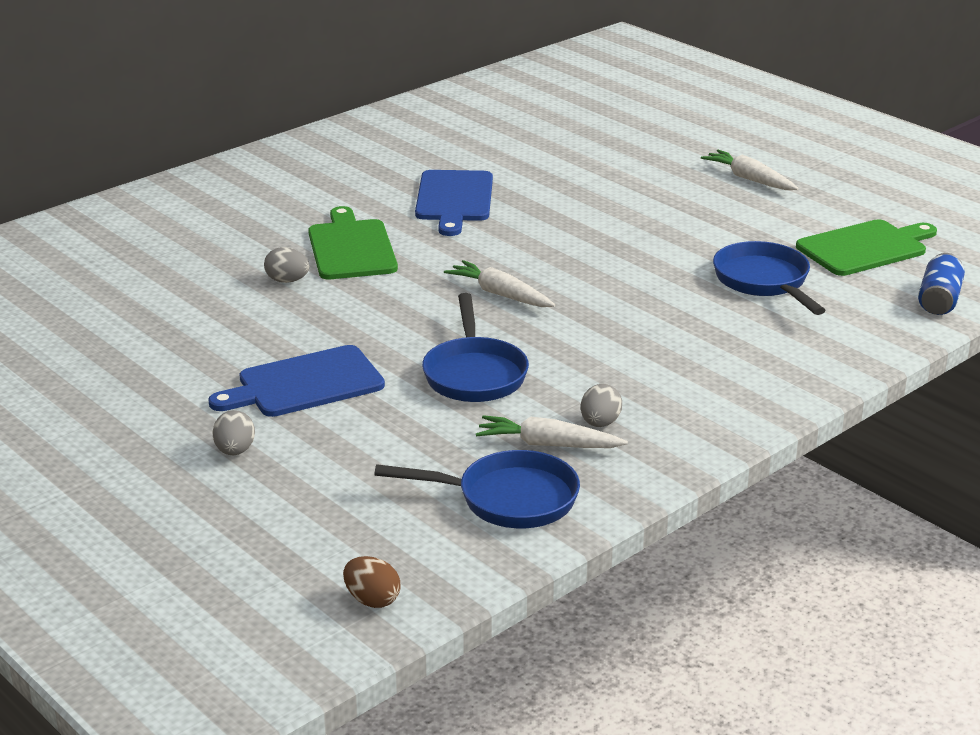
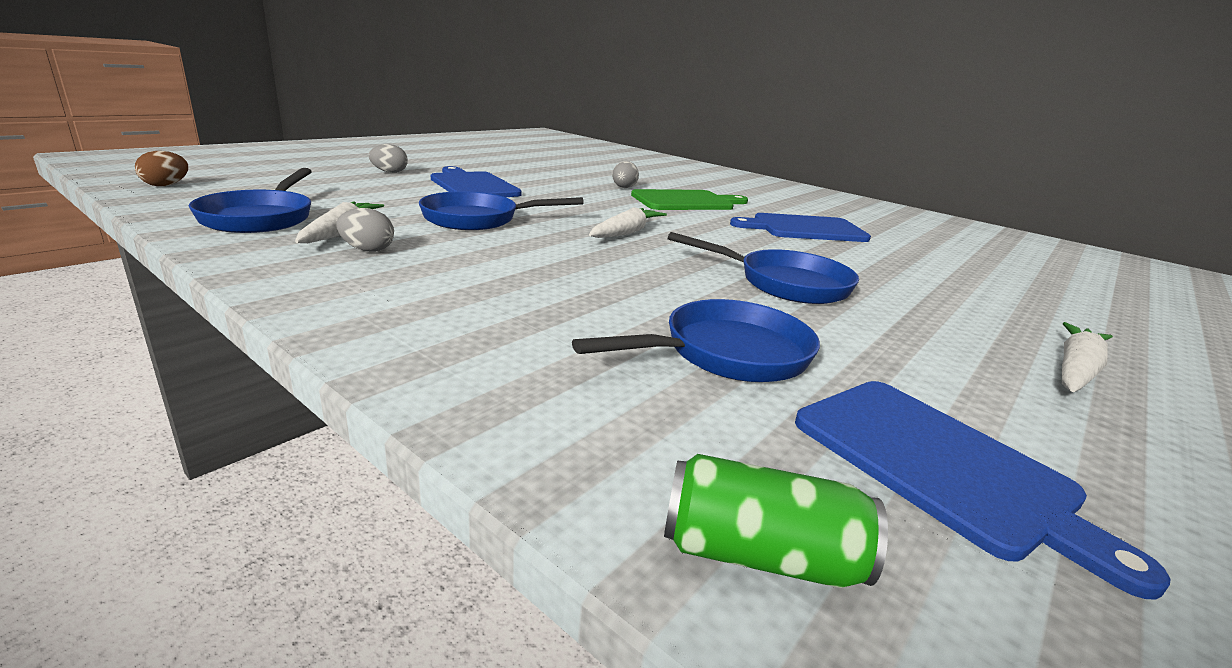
camera: 80 degrees right, 5 degrees down
green cutting board [796,219,937,276] -> blue cutting board [795,381,1171,600]
blue can [918,253,965,315] -> green can [664,454,888,588]
none -> blue pan [668,232,859,304]

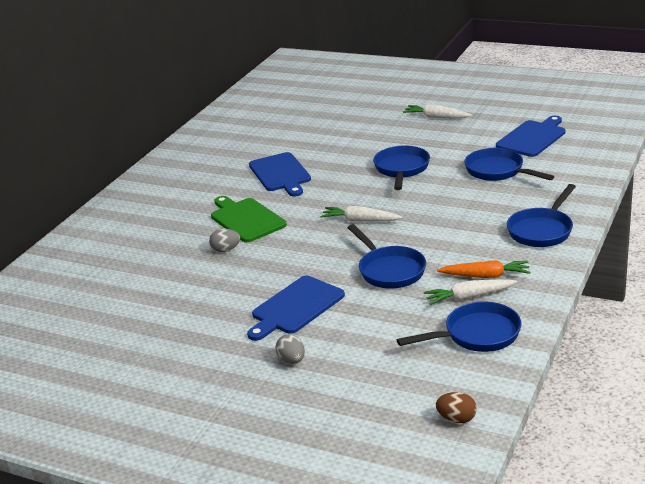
camera: 100 degrees left, 5 degrees up
grey egg [336,208,394,252] -> orange carrot [437,260,531,278]
green can [664,454,888,588] -> none
none -> blue pan [507,184,576,247]

